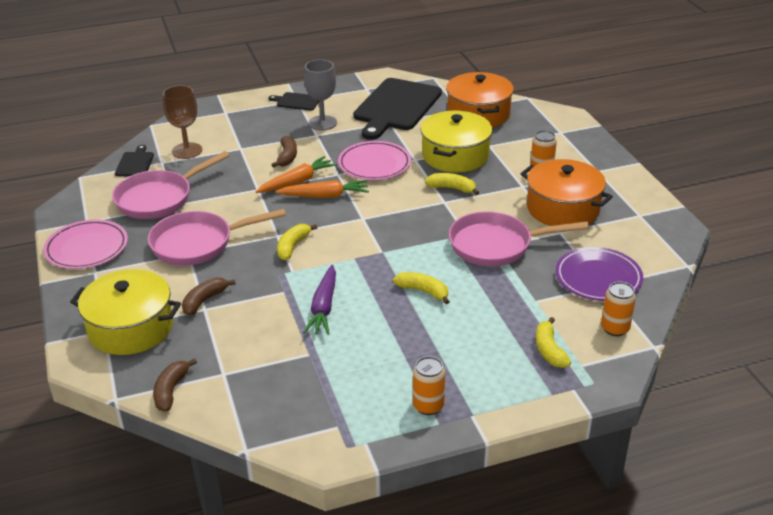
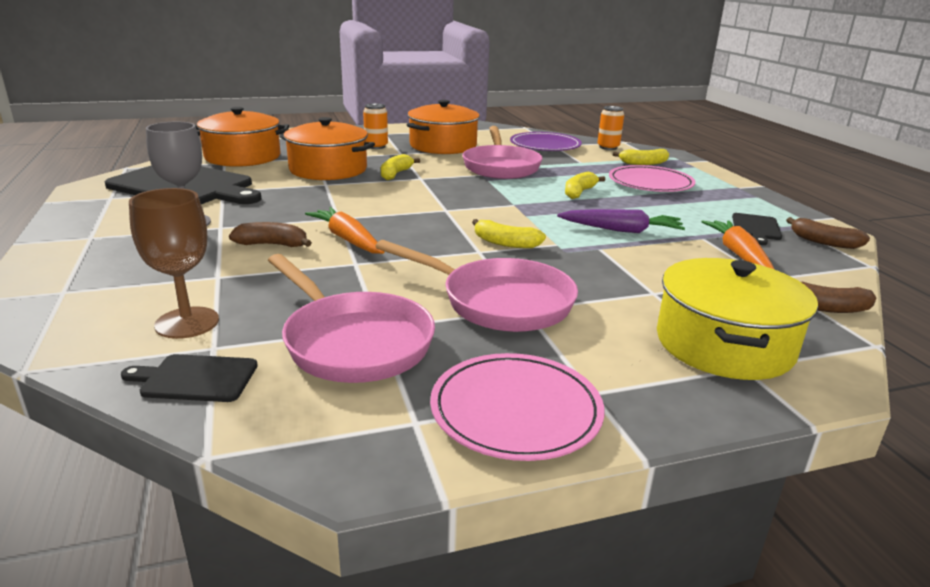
camera: 90 degrees left, 10 degrees down
pink pan [148,209,286,266] -> pink pan turned 45 degrees counterclockwise [375,240,578,332]
brown banana [182,277,236,316] -> brown banana moved to [786,217,870,249]
black cutting board [268,92,319,111] -> black cutting board moved to [732,213,782,245]
orange carrot [275,180,369,198] -> orange carrot moved to [701,220,774,269]
pink plate [338,141,411,180] -> pink plate moved to [609,165,695,192]
orange can [413,356,445,415] -> none
yellow pot [420,110,492,172] -> orange pot [279,117,375,180]

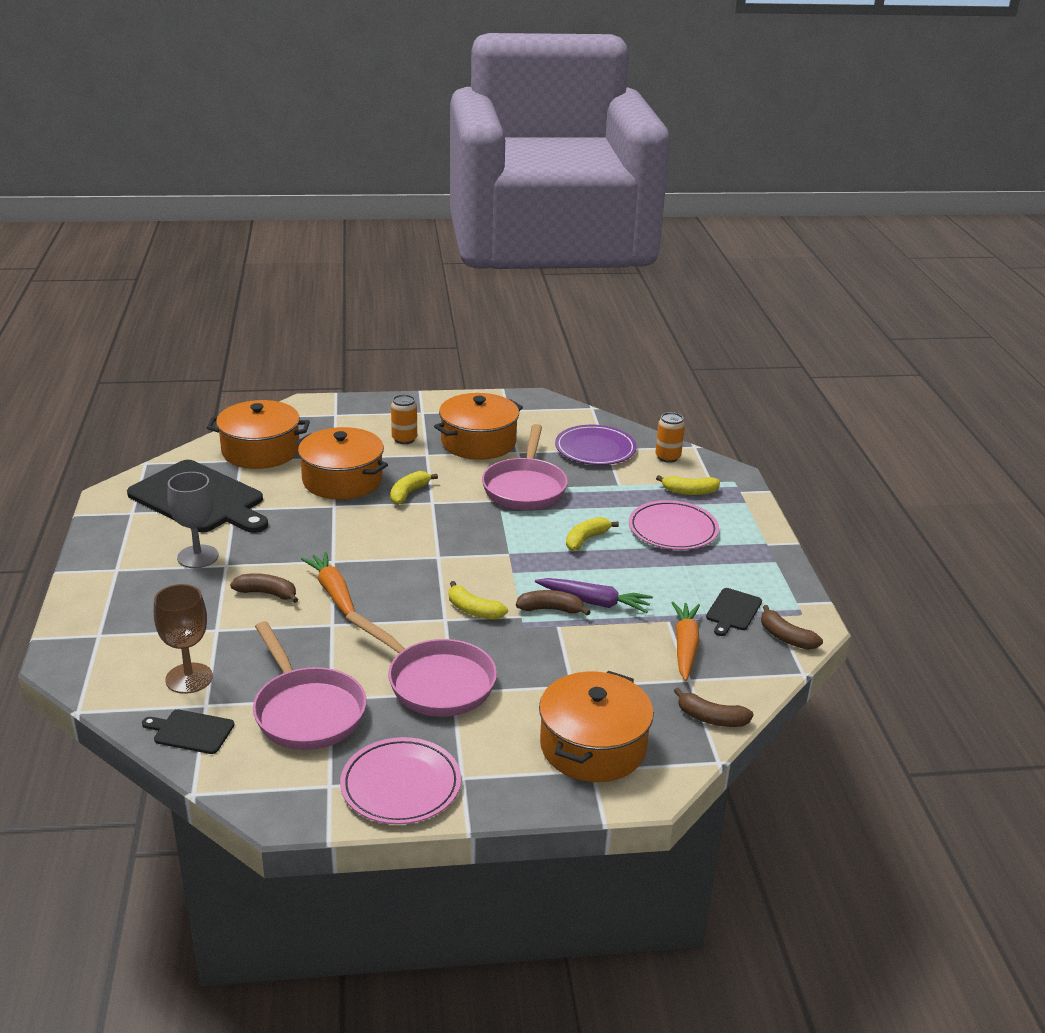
camera: 10 degrees right, 5 degrees up
yellow pot [657,258,818,380] -> orange pot [539,671,654,782]
none -> brown banana [516,590,591,616]

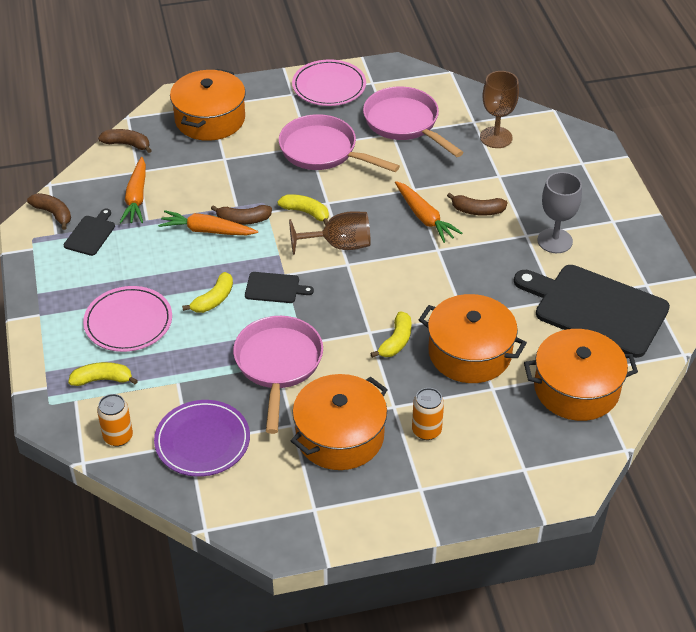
camera: 175 degrees right, 15 degrees up
black cutting board [142,709,234,754] -> black cutting board moved to [245,272,314,303]
purple carrot [535,578,653,613] -> orange carrot [158,210,258,235]
none -> brown goblet [289,211,371,255]

